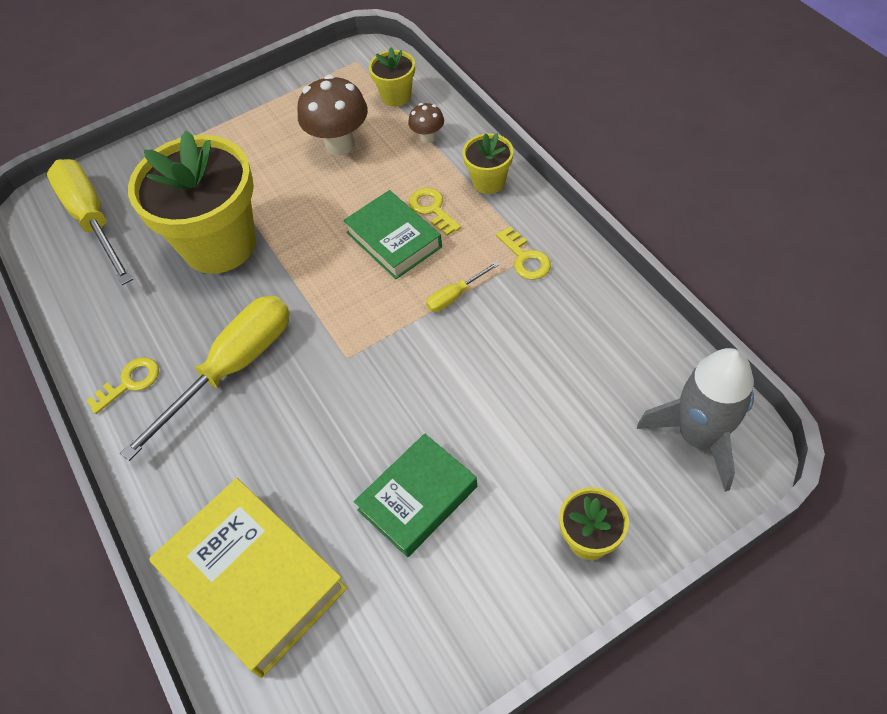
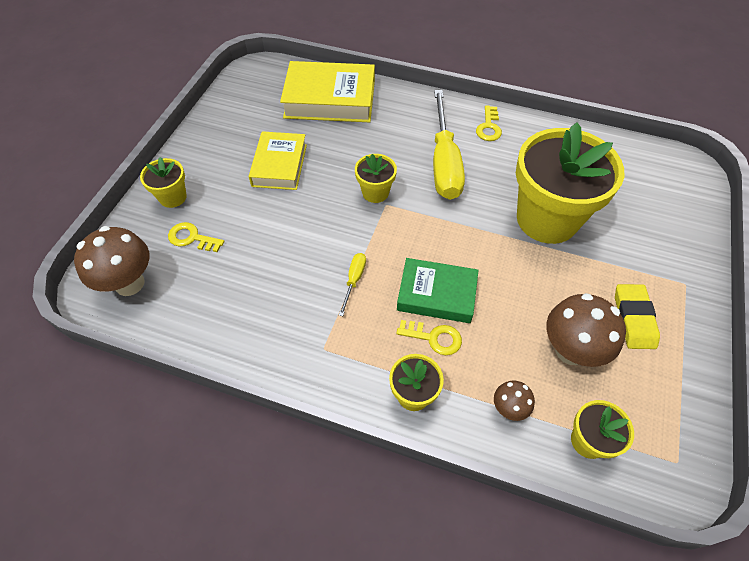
camera: 135 degrees right, 0 degrees up
yellow screwdriver [47,159,133,285] -> none
green book [354,433,477,557] -> yellow book [249,131,307,190]
yellow key [496,226,551,280] -> yellow key moved to [168,222,224,252]
grey rocket [637,348,754,492] -> brown mushroom [74,226,149,296]
none -> yellow flower pot [355,154,397,203]
none -> yellow eraser [615,284,660,349]

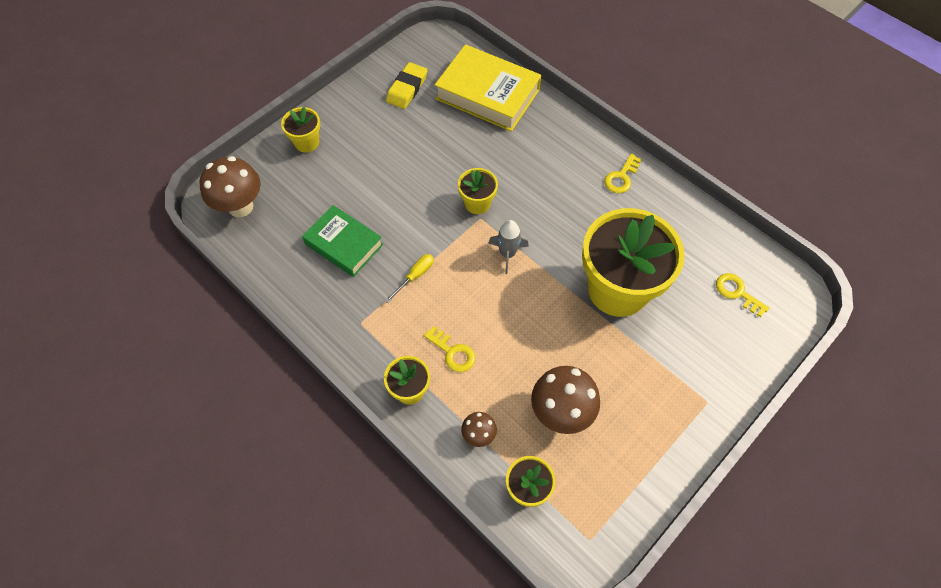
camera: 25 degrees right, 5 degrees up
yellow key [168,222,224,252] -> yellow key moved to [716,273,769,317]
yellow book [249,131,307,190] -> none
green book [397,258,479,323] -> green book moved to [302,205,383,277]
yellow screwdriver [433,90,465,200] -> none
yellow eraser [615,284,660,349] -> yellow eraser moved to [386,62,428,109]
none -> grey rocket [488,220,529,274]

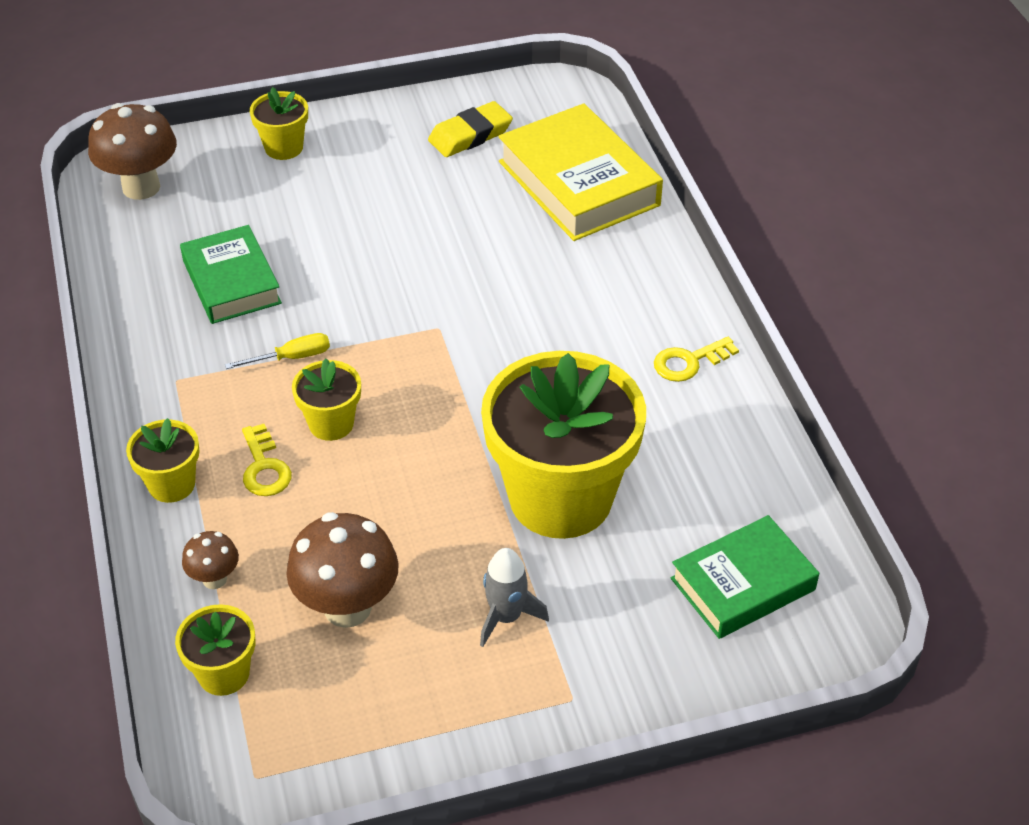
camera: 30 degrees right, 15 degrees down
yellow flower pot [458,168,498,214] -> yellow flower pot moved to [292,358,361,441]
grey rocket [488,220,529,274] -> grey rocket moved to [480,548,549,647]
yellow key [716,273,769,317] -> green book [671,515,819,639]

